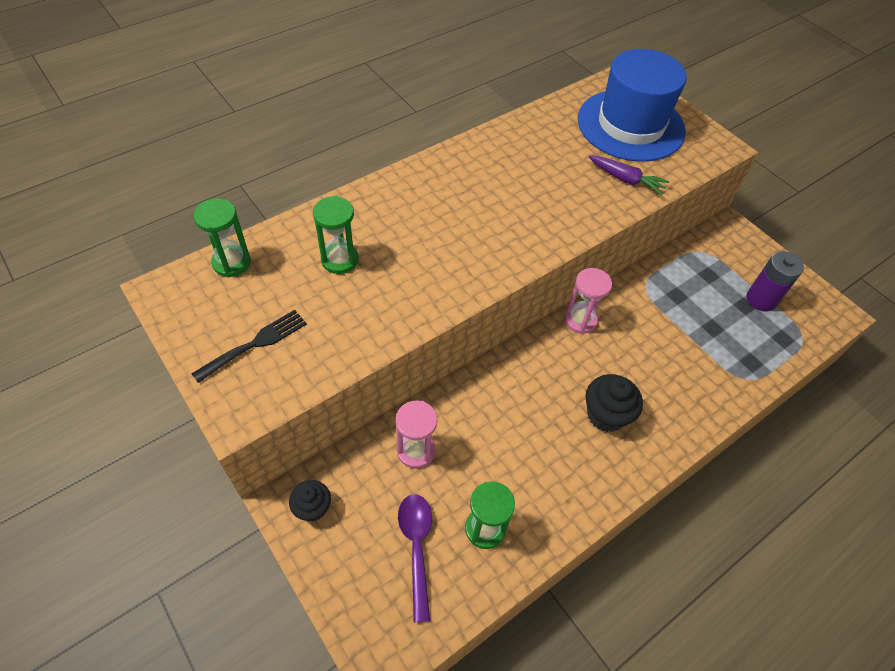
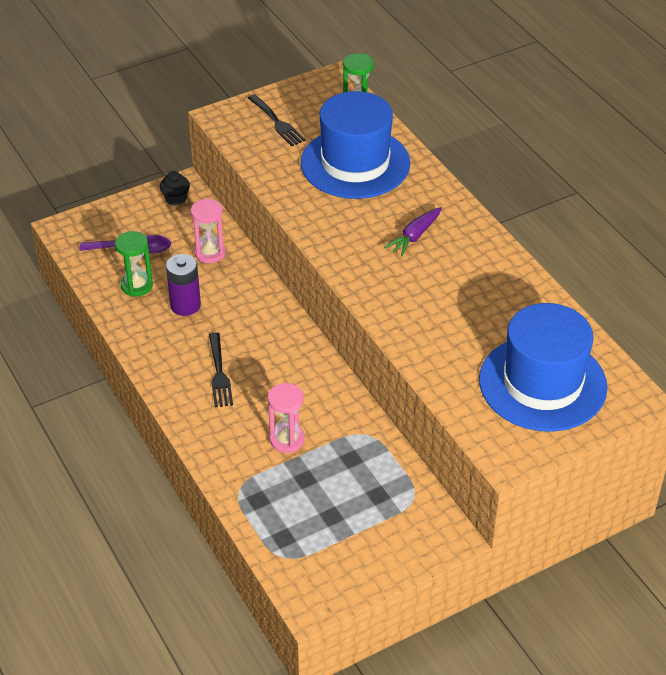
camera: 100 degrees right, 10 degrees down
green hourglass [313,196,359,274] -> blue hat [301,91,410,199]
pink hourglass [564,268,612,334] -> pink hourglass moved to [268,383,305,453]
black cupcake [585,374,643,432] -> black fork [209,332,233,407]
purple carrot [589,155,669,195] -> purple carrot moved to [384,207,442,256]
purple battery [747,251,804,311] -> purple battery moved to [166,254,201,316]

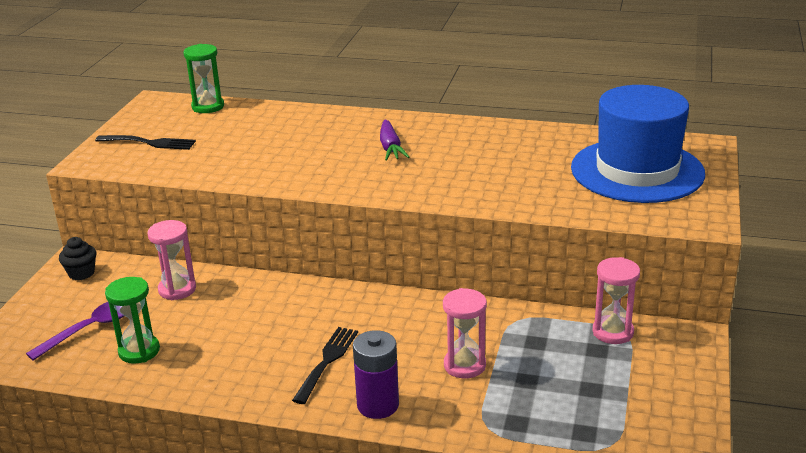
camera: 45 degrees left, 15 degrees down
purple battery [166,254,201,316] -> purple battery moved to [353,330,399,419]
black fork [209,332,233,407] -> black fork turned 105 degrees counterclockwise [292,327,358,404]
blue hat [301,91,410,199] -> none
none -> pink hourglass [593,257,640,344]

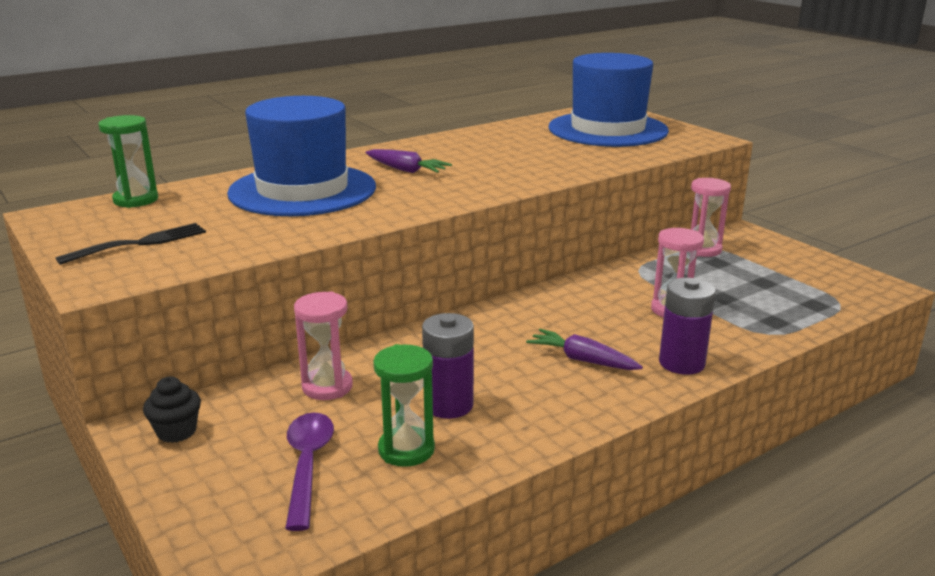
camera: 50 degrees left, 5 degrees down
black fork [292,327,358,404] -> purple carrot [526,329,643,370]
none -> blue hat [227,96,376,216]
none -> purple battery [422,313,474,419]

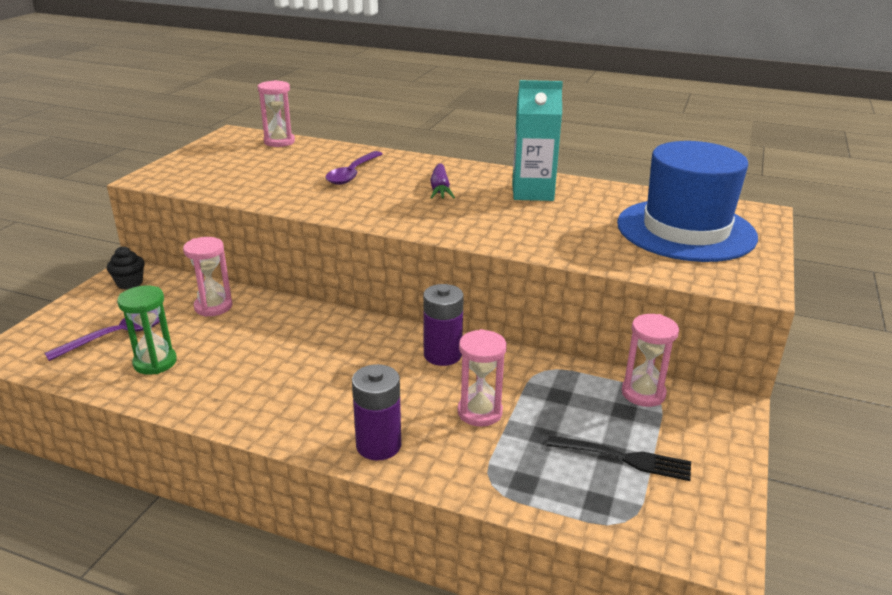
camera: 55 degrees right, 5 degrees up
black fork [55,223,206,265] -> black fork moved to [547,435,691,481]
green hourglass [99,115,158,208] -> pink hourglass [258,80,295,147]
blue hat [227,96,376,216] -> purple spoon [326,151,382,185]
purple battery [422,313,474,419] -> purple battery moved to [423,284,464,366]
purple carrot [526,329,643,370] -> none
none -> turquoise carton [512,80,563,201]

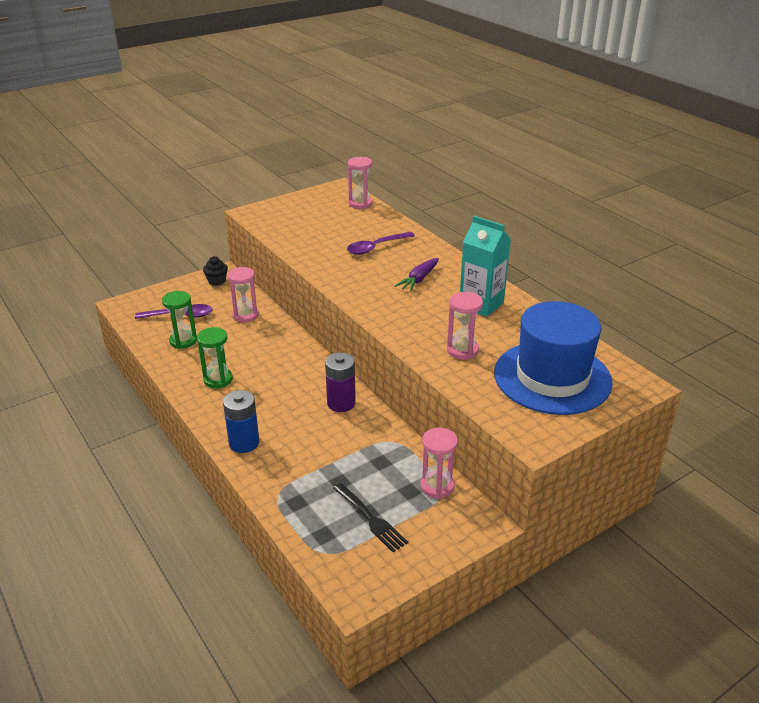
camera: 35 degrees right, 5 degrees up
purple battery [352,364,401,461] -> blue battery [223,390,259,453]
pink hourglass [457,329,507,427] -> pink hourglass moved to [447,292,483,360]
none -> green hourglass [197,327,233,388]

